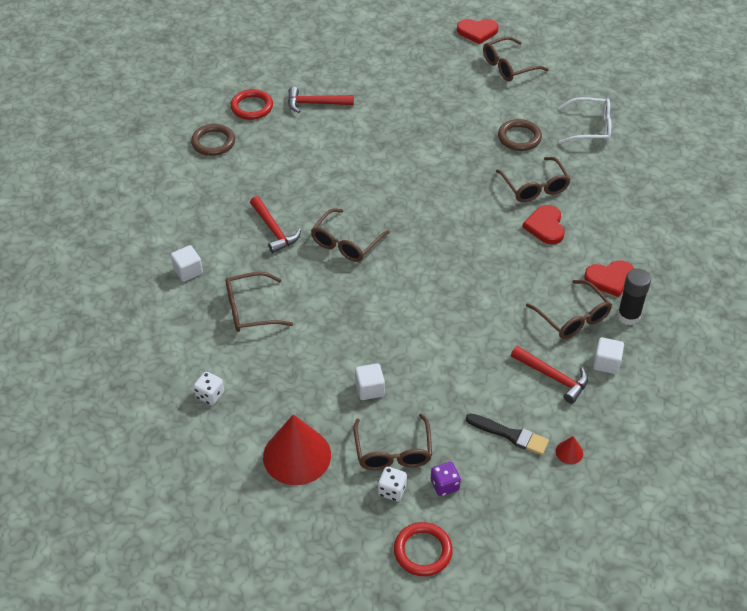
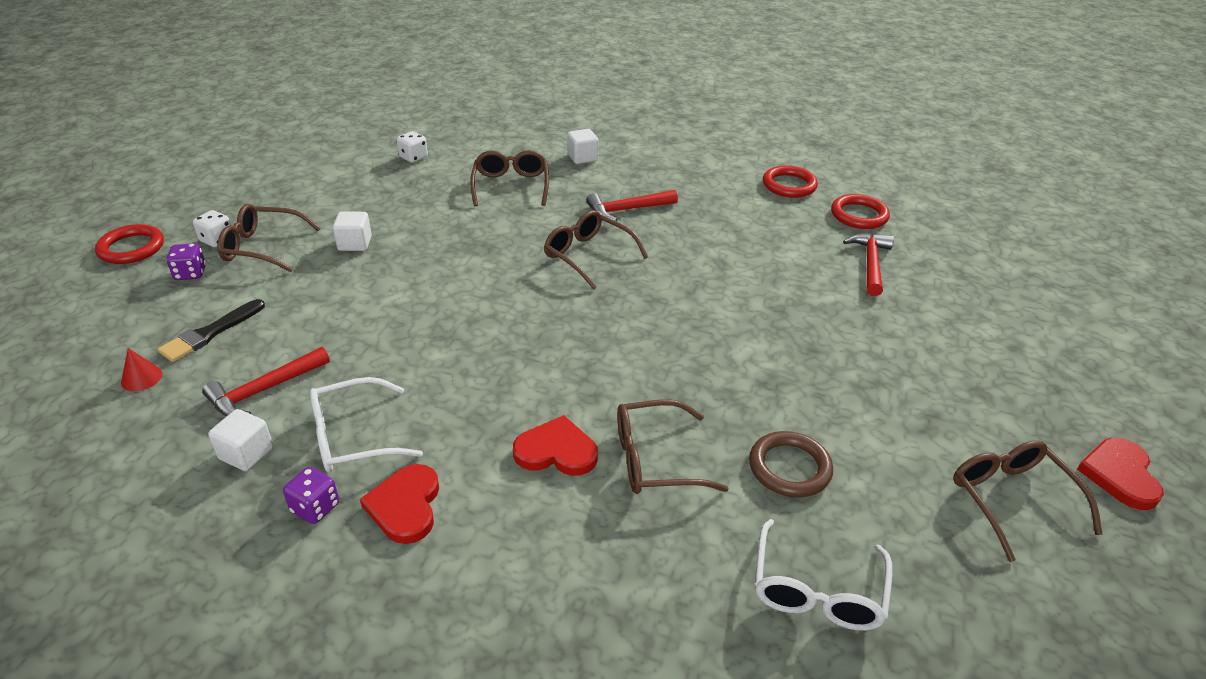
camera: 100 degrees right, 10 degrees down
brown ring [191,124,235,156] -> red ring [763,165,818,198]
red cone [263,414,331,485] -> none
brown glasses [526,280,612,339] -> white glasses [310,377,423,473]
black glue stick [617,268,651,325] -> purple dice [283,467,339,524]

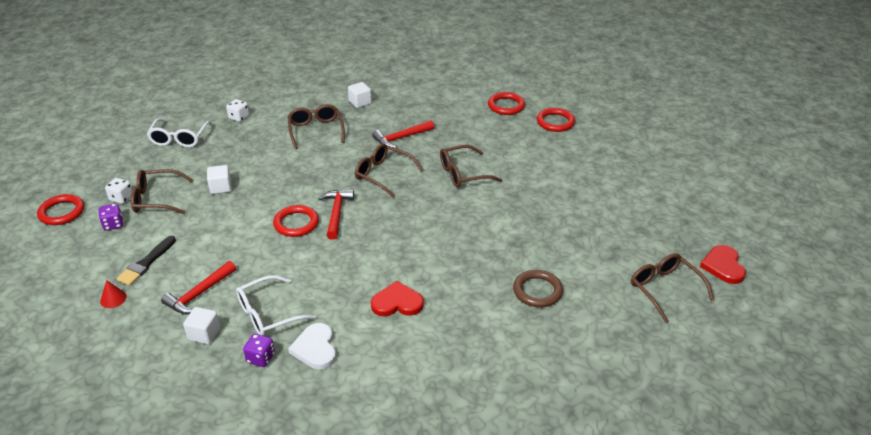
camera: 10 degrees left, 0 degrees up
red heart [360,464,439,544] -> white heart [288,323,336,369]
brown glasses [617,399,729,494] -> brown glasses moved to [440,145,502,188]
white glasses [755,519,893,631] -> white glasses moved to [147,118,212,147]
red hammer [843,233,894,296] -> red hammer moved to [318,189,354,240]
none -> red ring [273,205,319,237]

